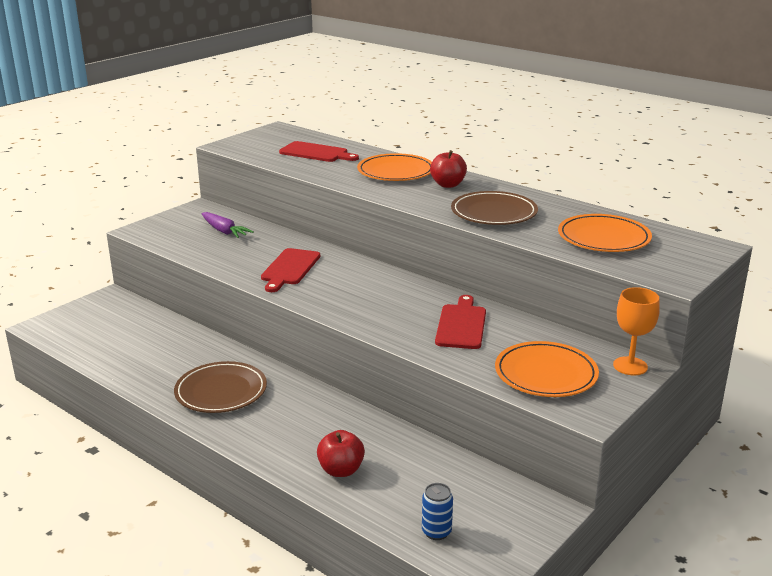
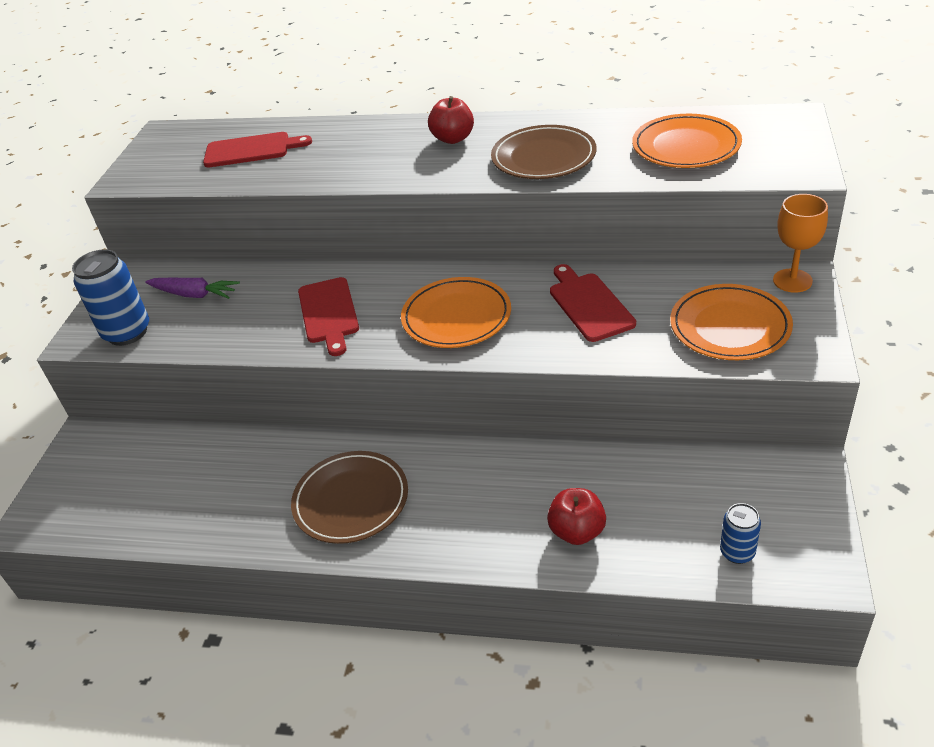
camera: 25 degrees left, 15 degrees up
orange plate [357,153,432,181] -> orange plate moved to [401,277,511,348]
none -> blue can [72,249,149,346]

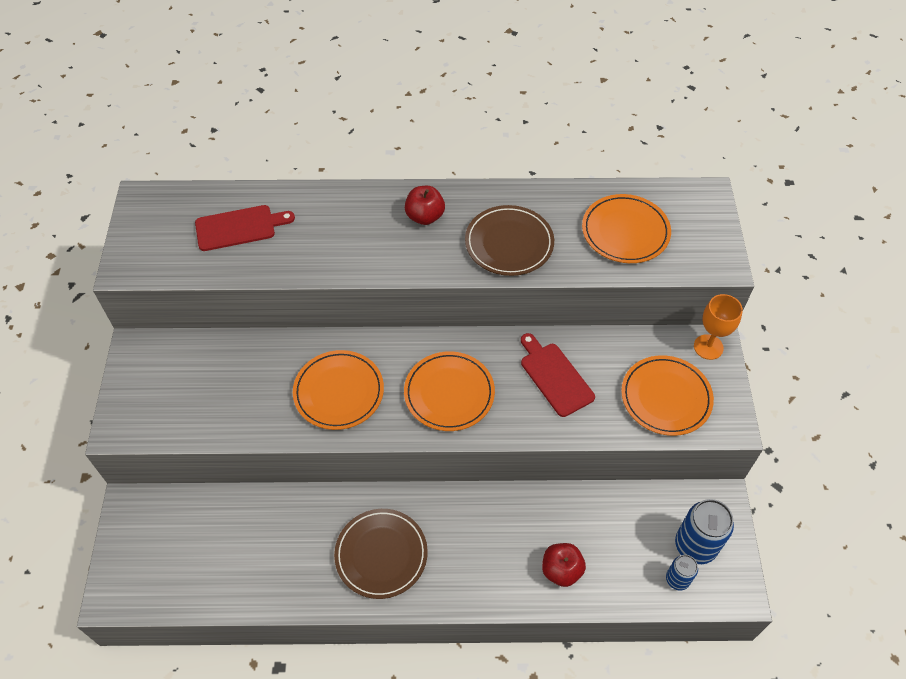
camera: 15 degrees left, 15 degrees up
blue can [72,249,149,346] -> blue can moved to [675,499,734,564]
purple carrot [145,278,240,299] -> none
red cutting board [298,277,359,356] -> orange plate [293,350,384,430]

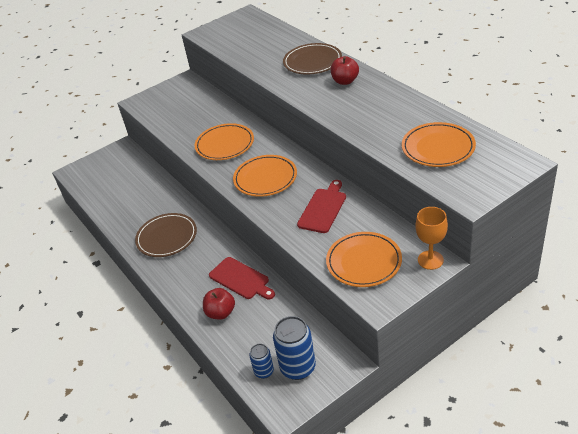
camera: 60 degrees right, 15 degrees down
red cutting board [195,205,295,251] -> red cutting board moved to [209,257,275,299]
brown plate [465,205,554,276] -> brown plate moved to [283,43,342,74]

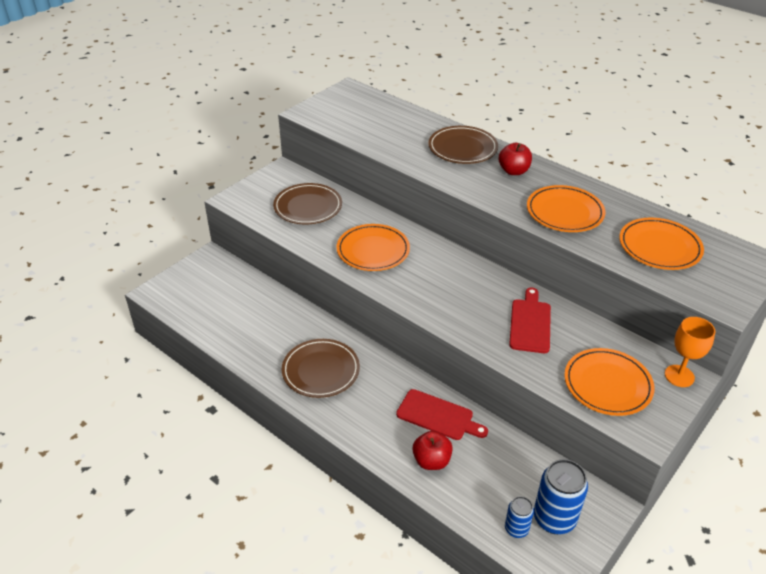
camera: 20 degrees left, 0 degrees up
orange plate [233,155,297,197] -> orange plate moved to [527,185,605,232]
none -> brown plate [273,183,342,224]

